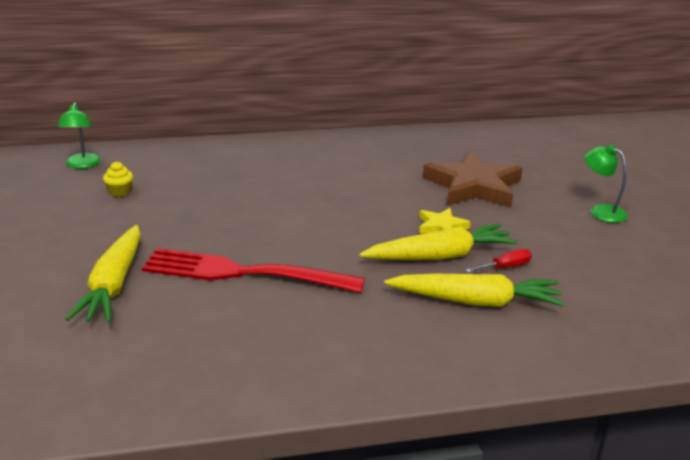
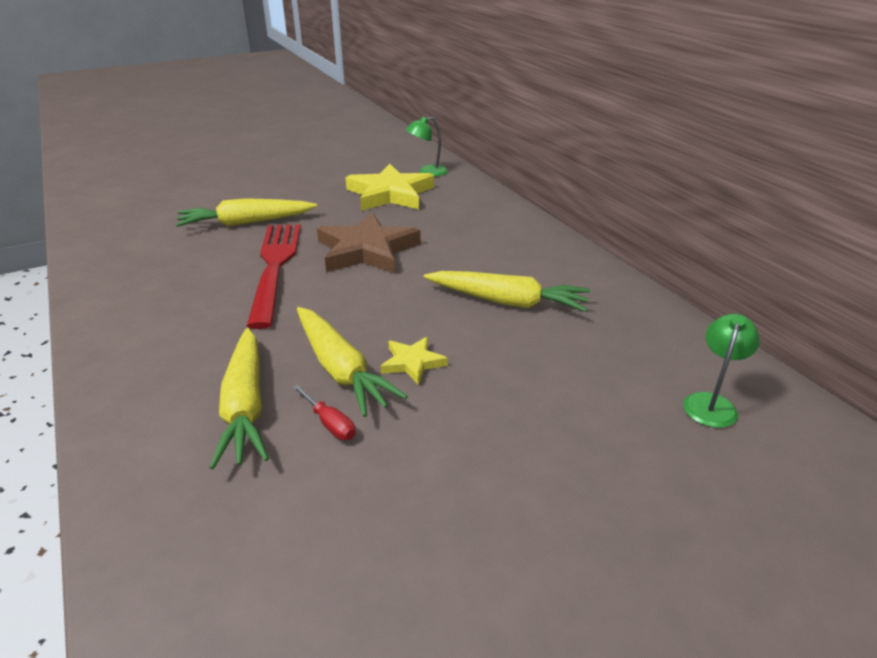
camera: 75 degrees right, 5 degrees up
yellow cupcake [103,162,133,197] -> yellow star [345,164,434,211]
brown star [423,151,523,208] -> brown star moved to [317,212,421,274]
green lamp [585,145,628,223] -> green lamp moved to [683,314,760,428]
none -> yellow carrot [424,271,590,312]

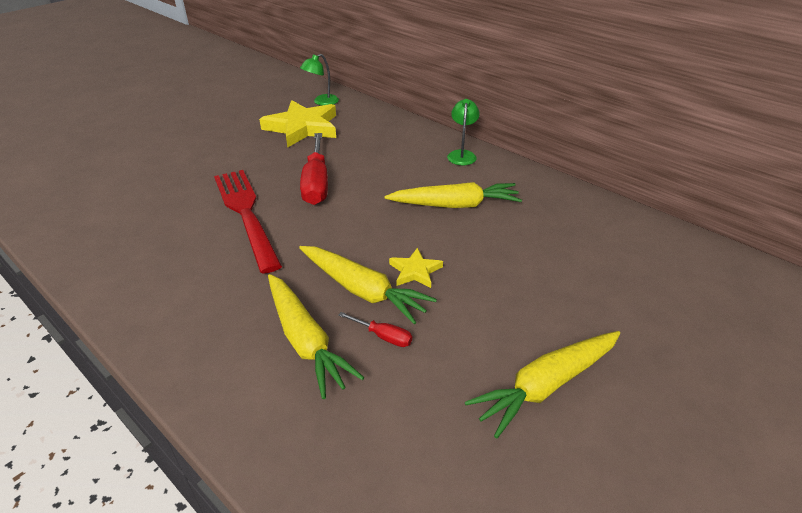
camera: 20 degrees left, 5 degrees up
yellow carrot [176,198,317,227] -> yellow carrot moved to [465,331,620,439]
brown star [317,212,421,274] -> red screwdriver [300,133,328,205]
green lamp [683,314,760,428] -> green lamp moved to [447,99,480,165]

